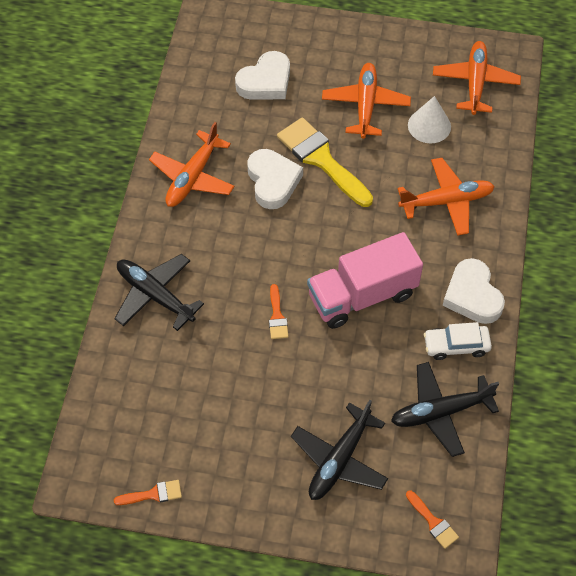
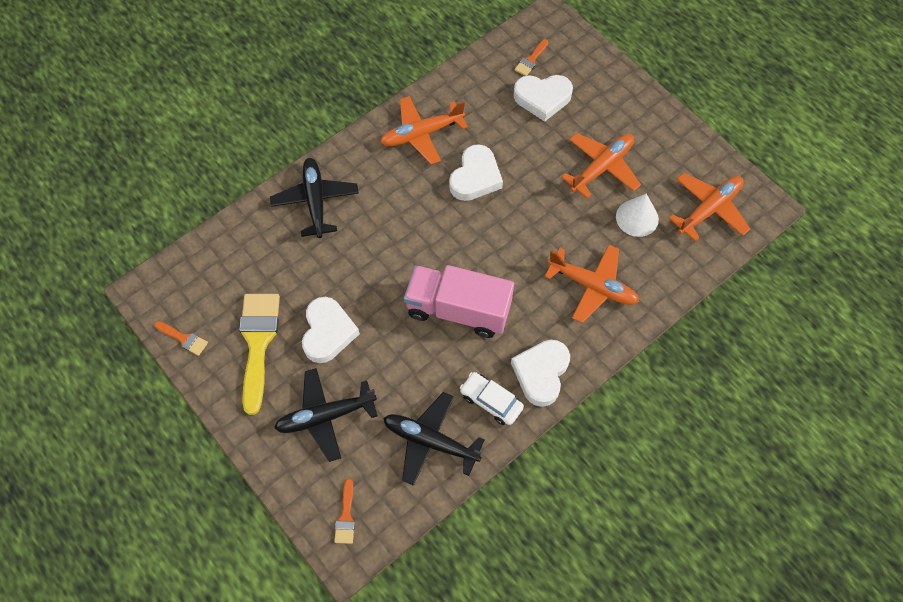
camera: 40 degrees right, 5 degrees up
orange brush [269,284,289,339] -> orange brush moved to [514,39,549,76]
yellow brush [277,117,373,207] -> yellow brush moved to [239,294,280,415]
none -> white heart [302,297,360,363]

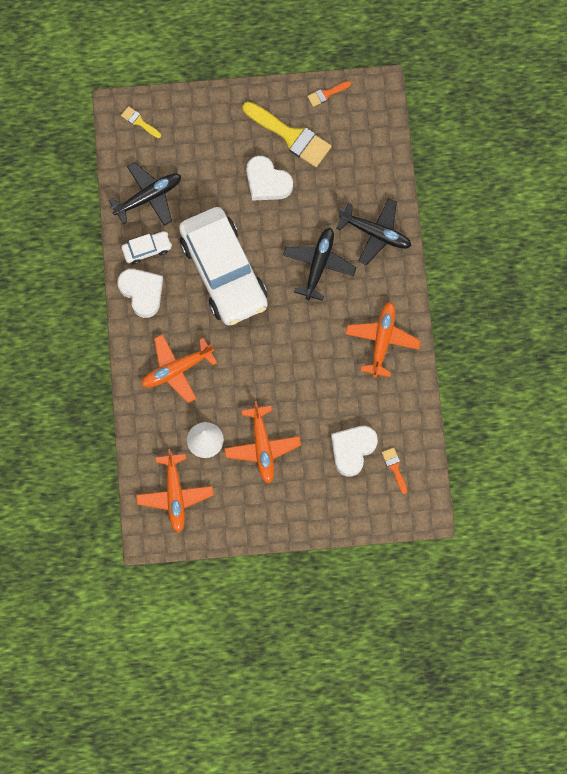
camera: 125 degrees right, 10 degrees up
black plane [274,368,378,462] -> black plane moved to [283,227,356,301]
orange brush [334,479,355,544] -> yellow brush [121,106,161,138]
pink truck [404,265,514,338] -> white car [179,207,268,325]
white heart [449,144,503,201] -> none

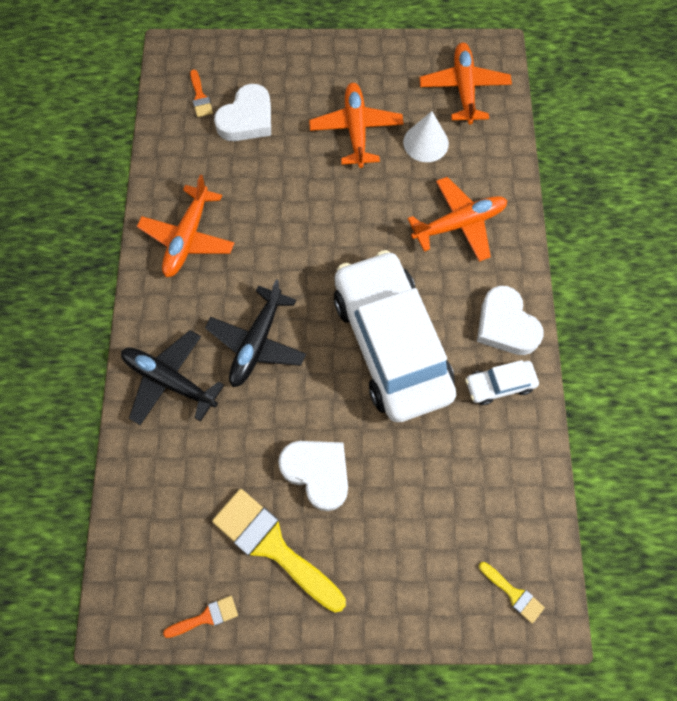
camera: 175 degrees left, 5 degrees down
black plane [109,162,181,226] -> none

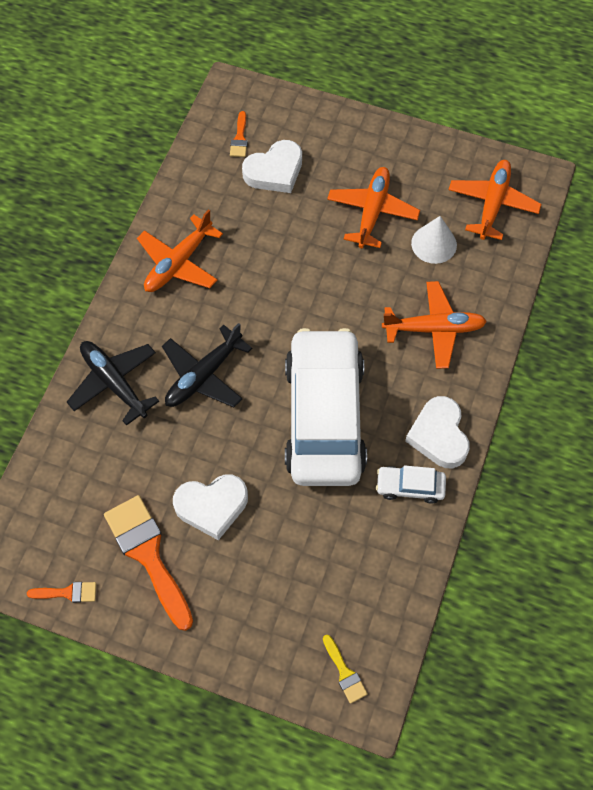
camera: 20 degrees right, 5 degrees down
yellow brush [212,489,346,612] -> orange brush [104,495,193,631]
white heart [278,441,348,511] -> white heart turned 105 degrees clockwise [173,474,248,540]

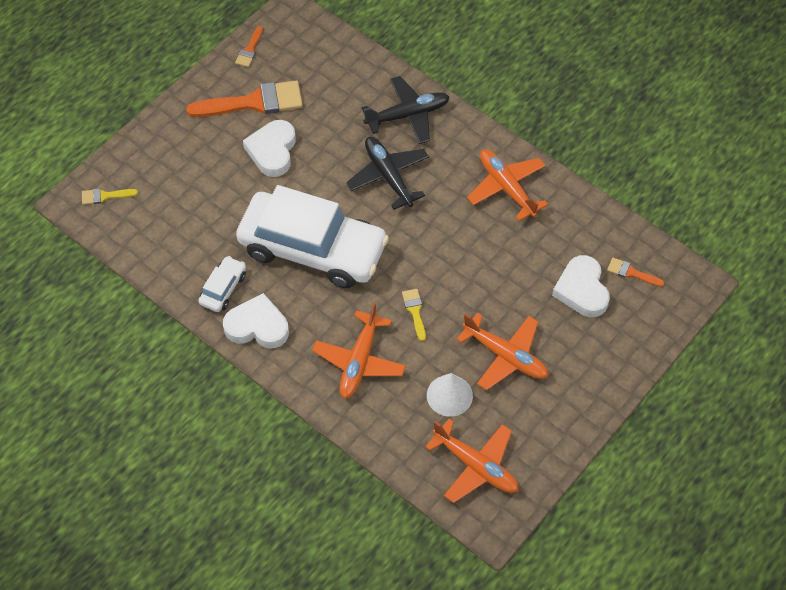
camera: 110 degrees right, 5 degrees down
none -> yellow brush [402,289,426,341]

